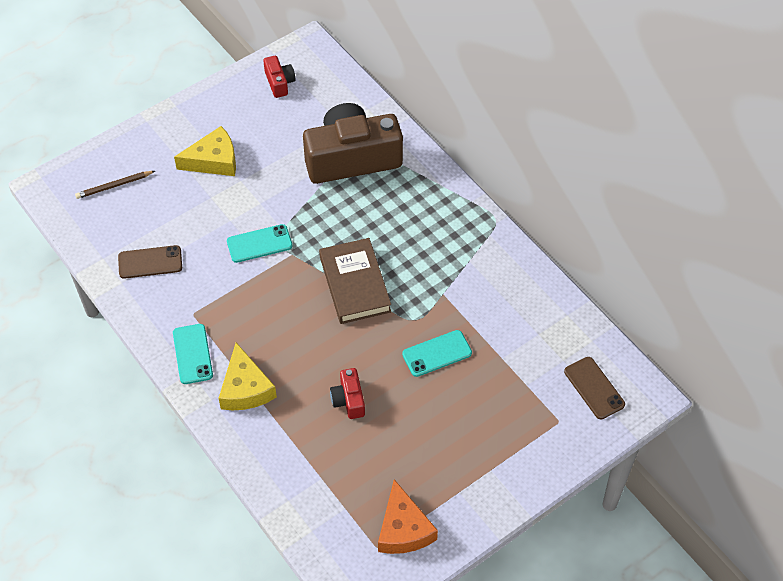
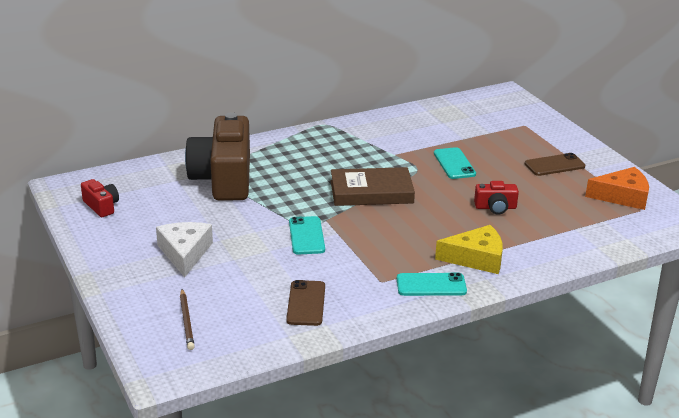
camera: 80 degrees left, 25 degrees down
yellow cheese [174,126,236,176] -> white cheese [156,222,213,277]
red camera [263,56,295,98] -> red camera turned 60 degrees clockwise [81,179,119,217]
brown phone [564,357,625,419] -> brown phone moved to [525,153,585,176]

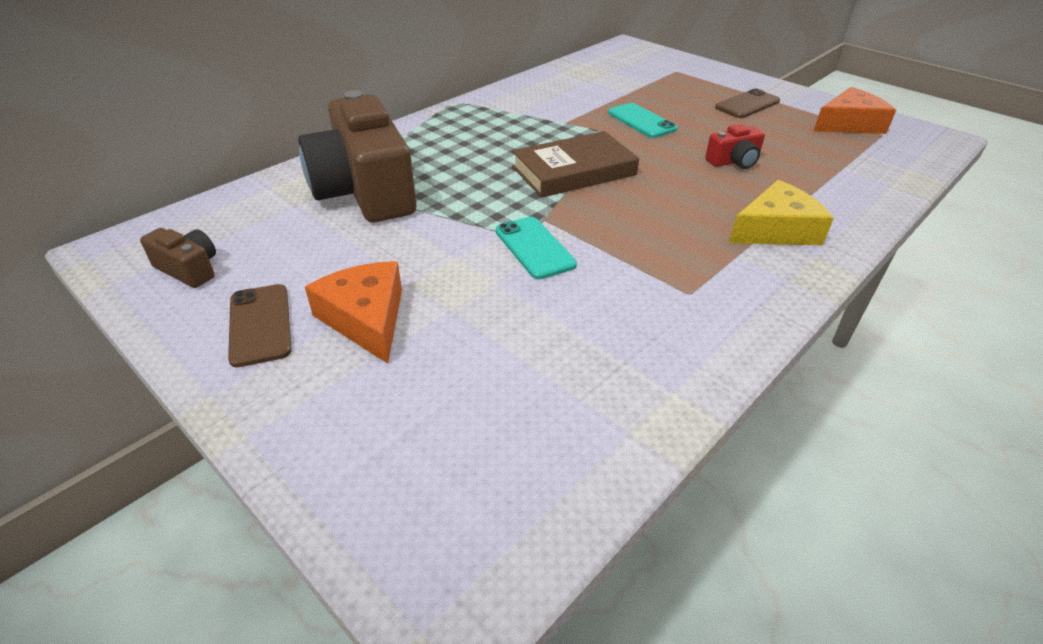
camera: 20 degrees left, 10 degrees up
red camera [81,179,119,217] -> brown camera [140,228,216,288]
white cheese [156,222,213,277] -> orange cheese [305,261,402,364]
brown pencil [180,289,195,350] -> none
brown phone [286,280,325,326] -> brown phone moved to [228,284,292,367]
turquoise phone [397,273,467,296] -> none

